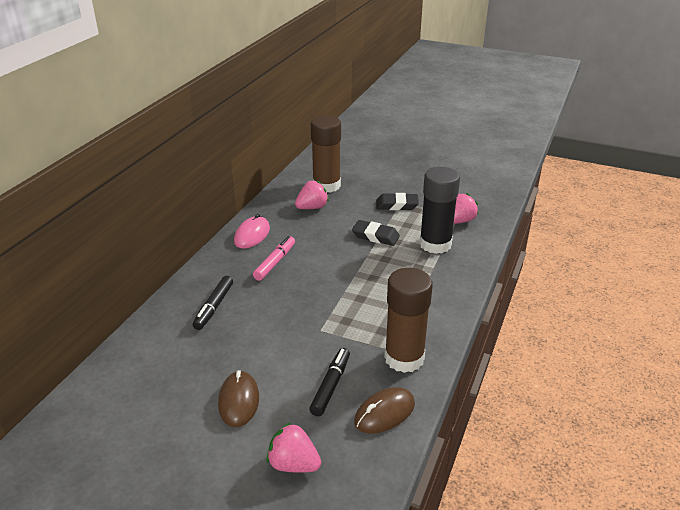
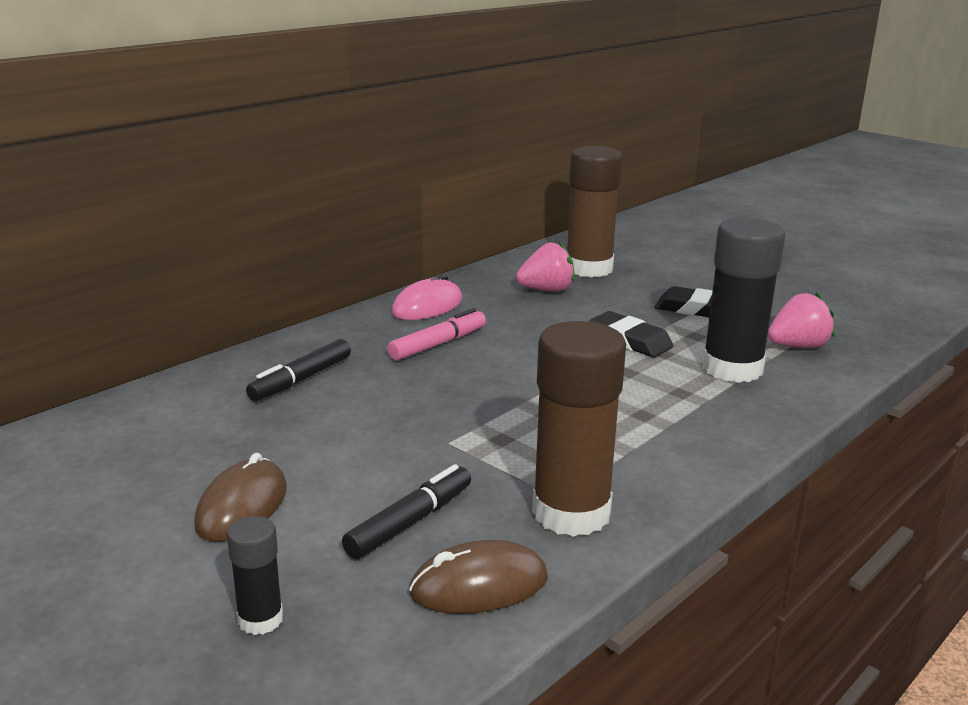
camera: 20 degrees right, 10 degrees down
pink strawberry [266,422,321,473] -> black glue stick [227,516,283,635]

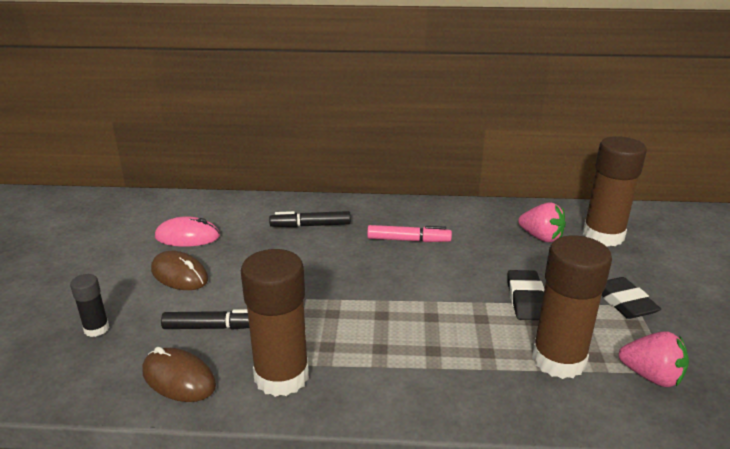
camera: 50 degrees right, 5 degrees up
brown mouse [194,453,287,542] -> brown mouse turned 60 degrees clockwise [151,251,208,290]
pink mouse [391,274,462,320] -> pink mouse moved to [155,216,220,247]
black glue stick [702,218,785,383] -> brown glue stick [532,235,612,379]

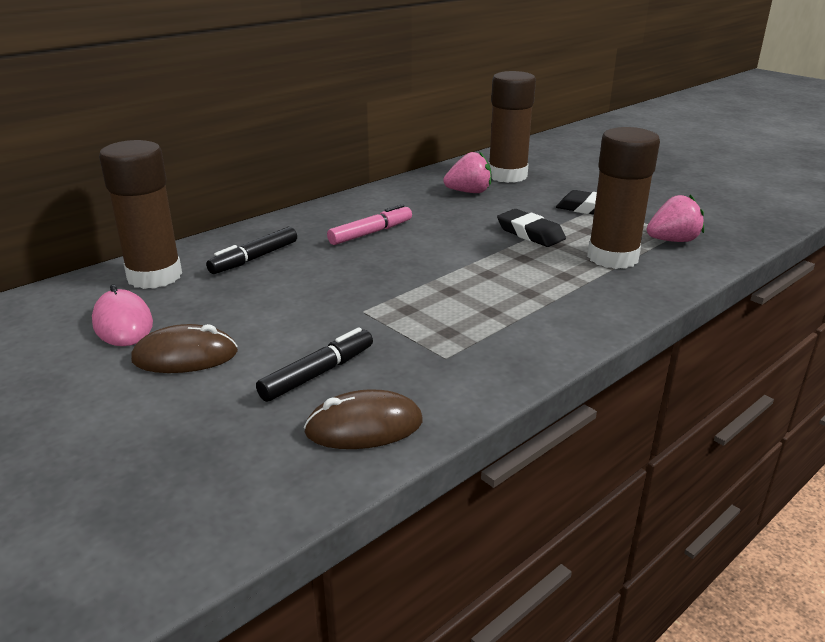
camera: 45 degrees left, 0 degrees up
black glue stick [70,274,109,337] -> none
pink mouse [155,216,220,247] -> pink mouse turned 75 degrees counterclockwise [92,284,153,346]
brown glue stick [241,249,309,397] -> brown glue stick moved to [99,140,182,289]

